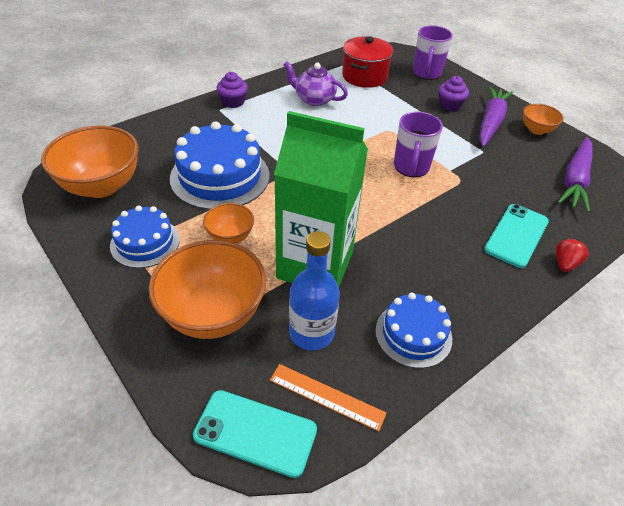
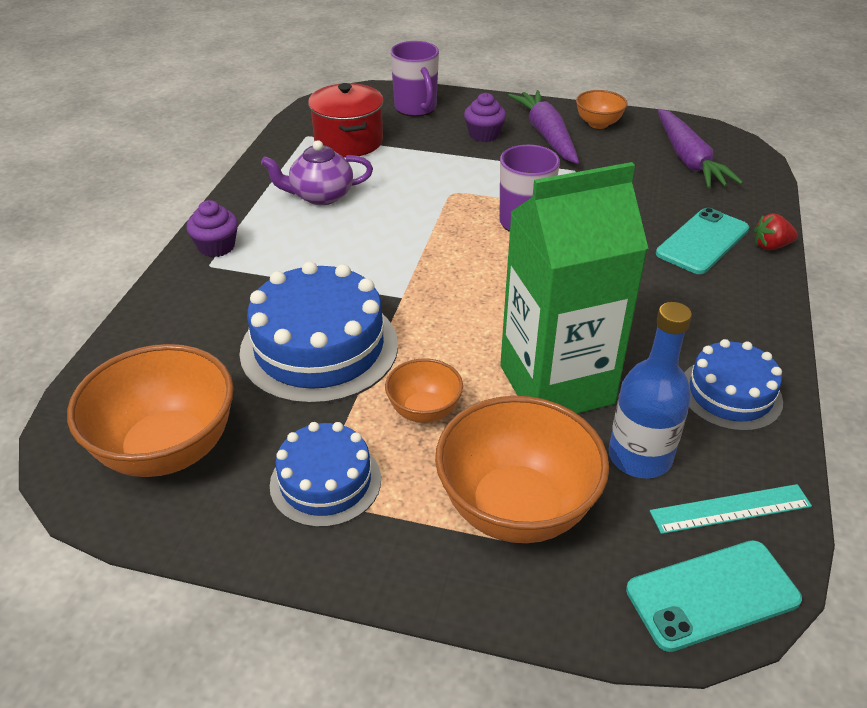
camera: 35 degrees left, 5 degrees down
orange ruler [270,364,387,431] -> turquoise ruler [650,484,812,534]
turquoise phone [484,204,549,268] -> turquoise phone turned 45 degrees clockwise [656,208,749,274]
red strawberry [556,238,589,272] -> red strawberry turned 90 degrees counterclockwise [754,213,798,250]

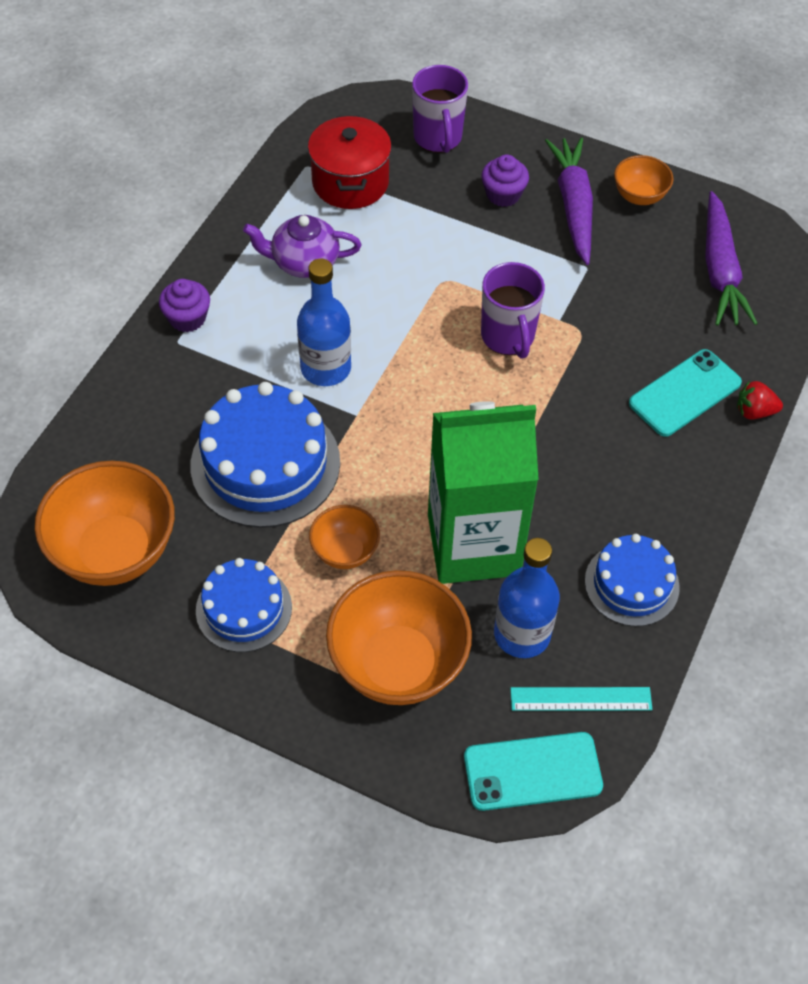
camera: 10 degrees right, 15 degrees up
none -> blue bottle [297,259,351,386]

